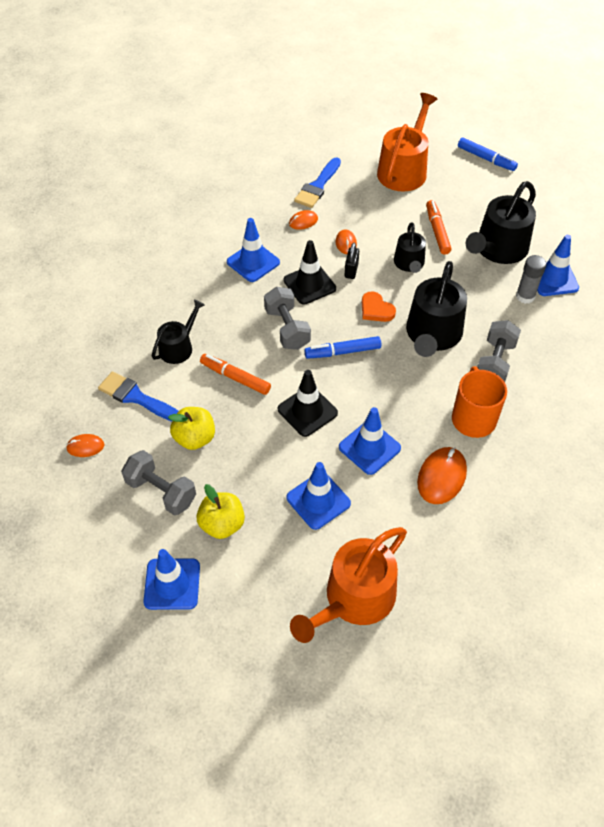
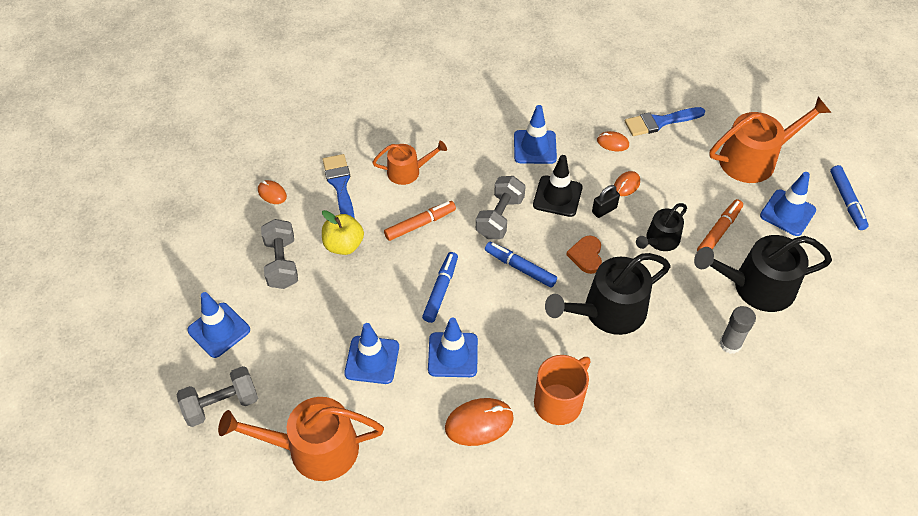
camera: 45 degrees right, 0 degrees up
black watering can [152,300,205,364] -> orange watering can [372,141,447,185]
yellow apple [197,484,245,539] -> none
orange marker [200,354,271,395] -> orange marker turned 75 degrees clockwise [384,201,456,241]
black traffic cone [278,370,338,437] -> blue marker [422,252,458,323]
grey dumbbell [477,320,521,382] -> grey dumbbell moved to [176,366,258,427]
blue traffic cone [537,235,579,296] -> blue traffic cone moved to [760,172,816,236]

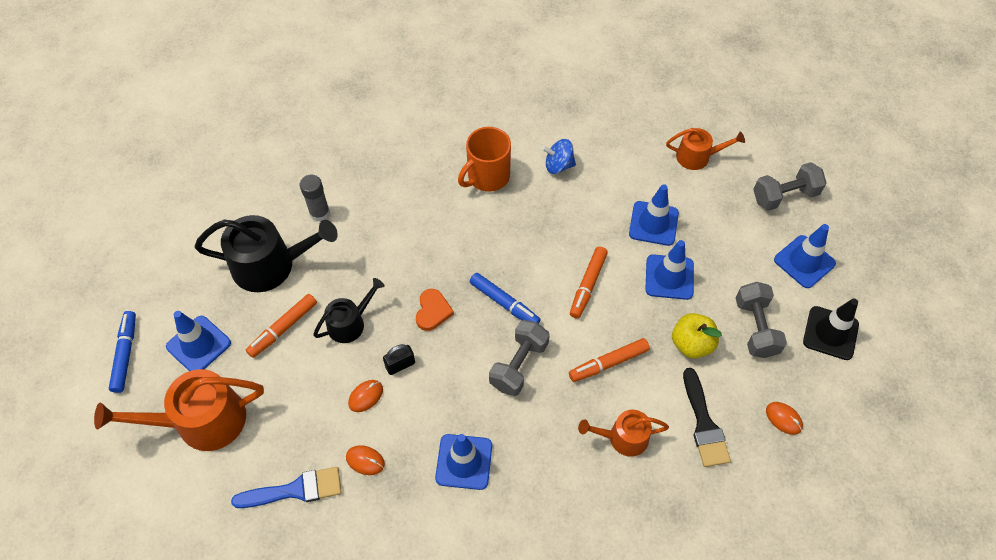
camera: 175 degrees left, 5 degrees up
orange watering can [218,397,384,481] -> orange watering can [666,128,745,170], size x0.58
blue brush [322,154,355,219] -> black brush [683,368,731,467]
blue marker [422,252,458,323] -> orange marker [570,247,608,319]
blue traffic cone [428,318,478,377] -> blue traffic cone moved to [645,240,694,300]
orange mouse [445,398,514,446] -> blue spinning top [542,139,576,174]
black traffic cone [533,155,582,217] -> black traffic cone moved to [803,298,859,360]
black watering can [545,253,671,335] -> none

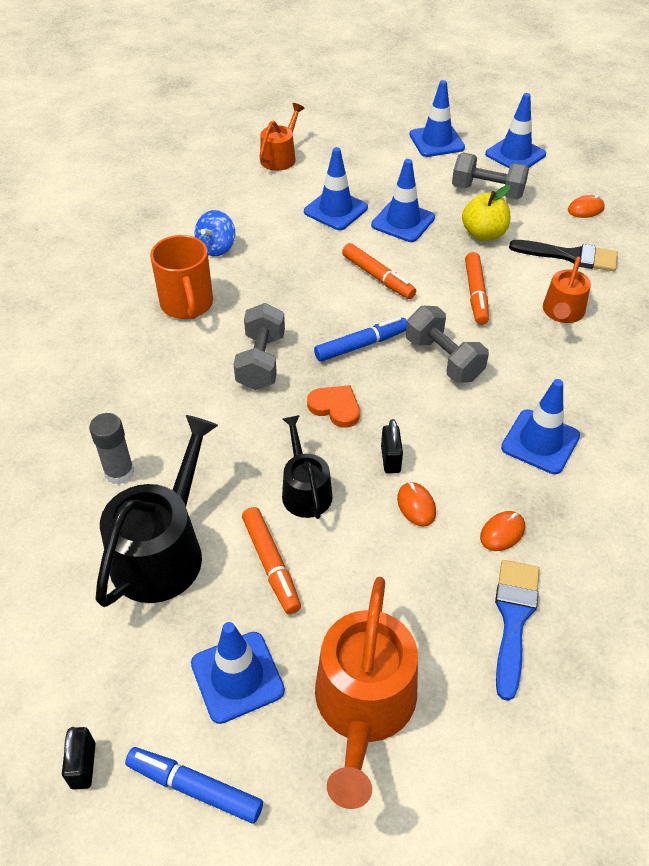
camera: 65 degrees left, 10 degrees down
grey dumbbell [753,162,827,211] -> grey dumbbell moved to [233,303,285,390]
black traffic cone [803,298,859,360] -> blue traffic cone [485,93,546,168]
none -> black padlock [62,727,96,790]

